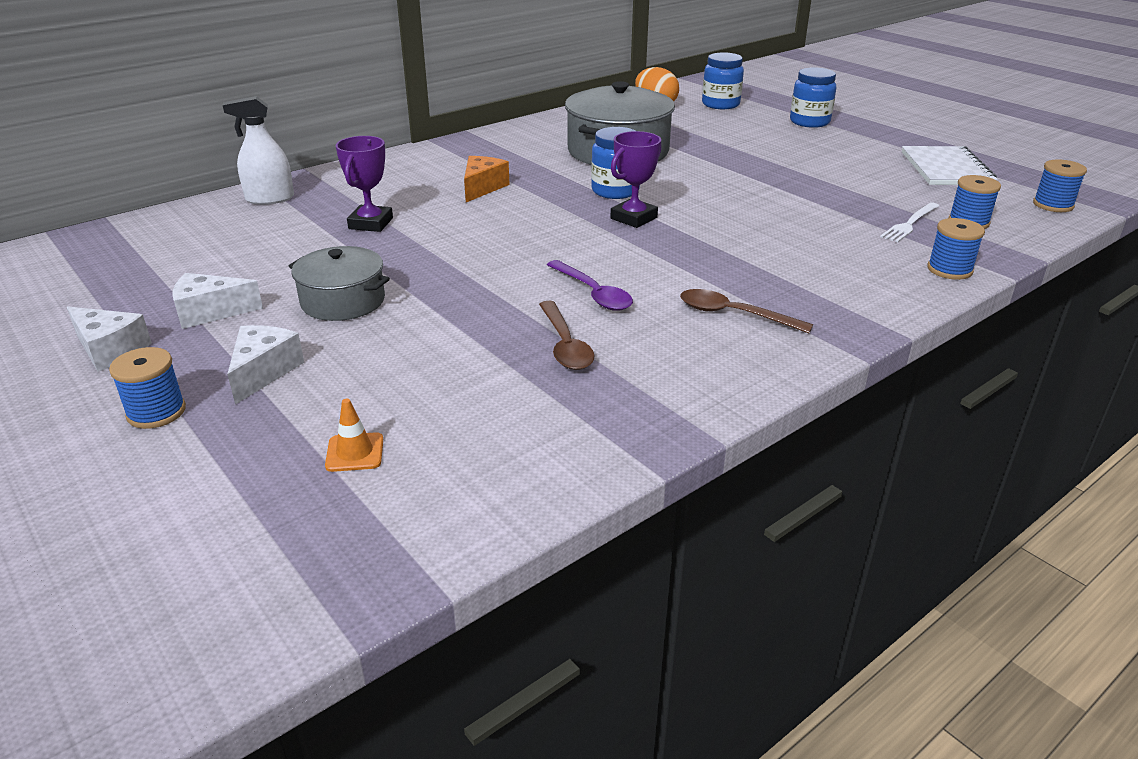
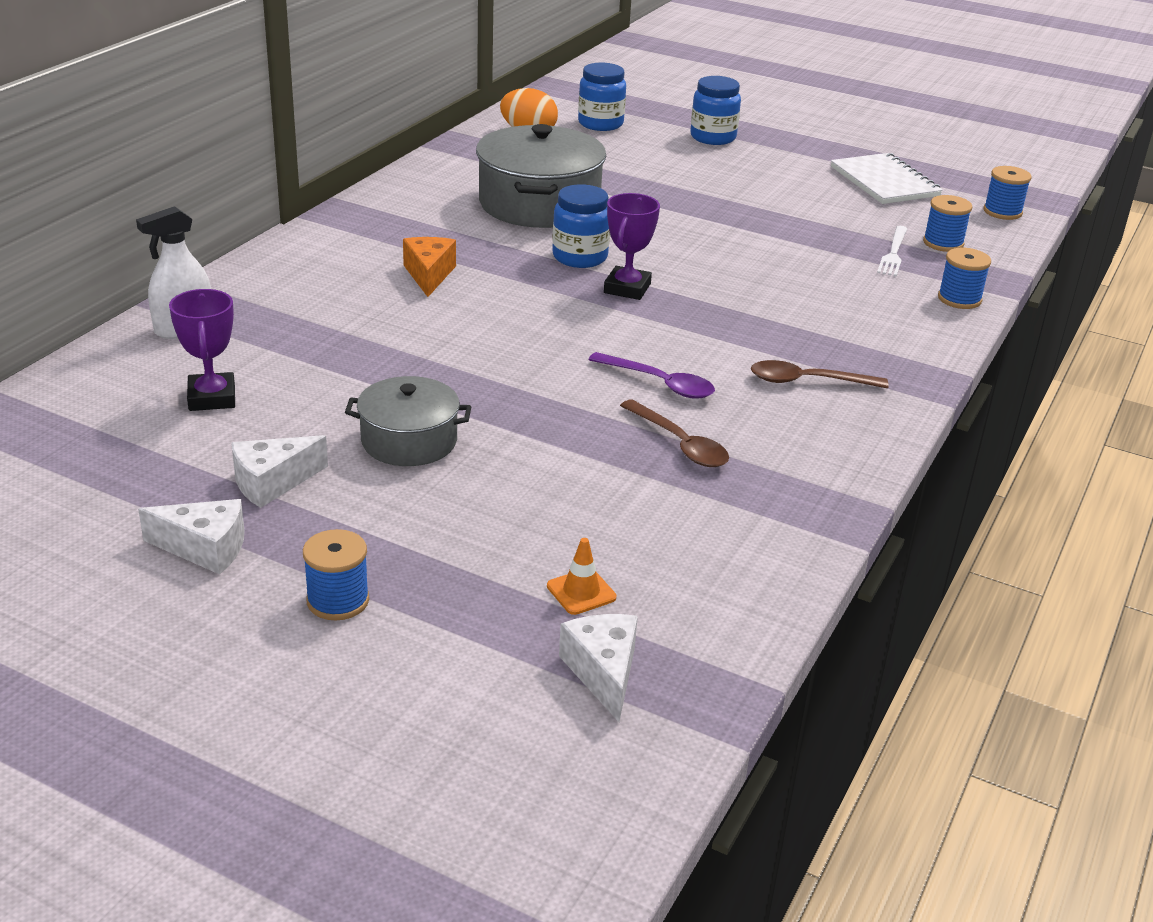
camera: 25 degrees left, 0 degrees up
white cheese [227,325,304,405] -> white cheese moved to [559,614,638,722]
purple trophy [336,136,393,232] -> purple trophy moved to [169,289,235,411]

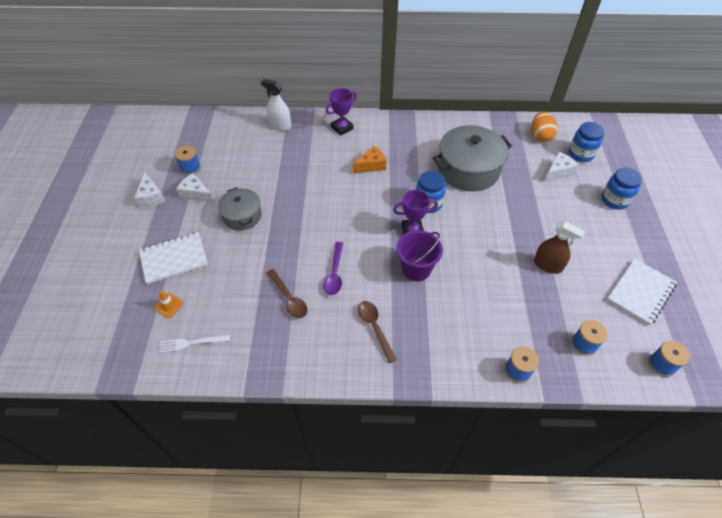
camera: 65 degrees right, 20 degrees up
purple trophy [169,289,235,411] -> purple trophy moved to [326,88,357,136]
blue spool [303,529,369,620] -> blue spool moved to [175,146,201,176]
white cheese [559,614,638,722] -> white cheese moved to [544,152,579,182]
brown spoon [620,399,729,467] -> brown spoon turned 60 degrees counterclockwise [267,269,307,318]
white fork [877,226,908,276] -> white fork moved to [159,334,230,353]
none -> white notebook [139,232,208,284]
none -> purple bucket [396,230,443,281]
none -> brown spray bottle [534,221,585,274]

